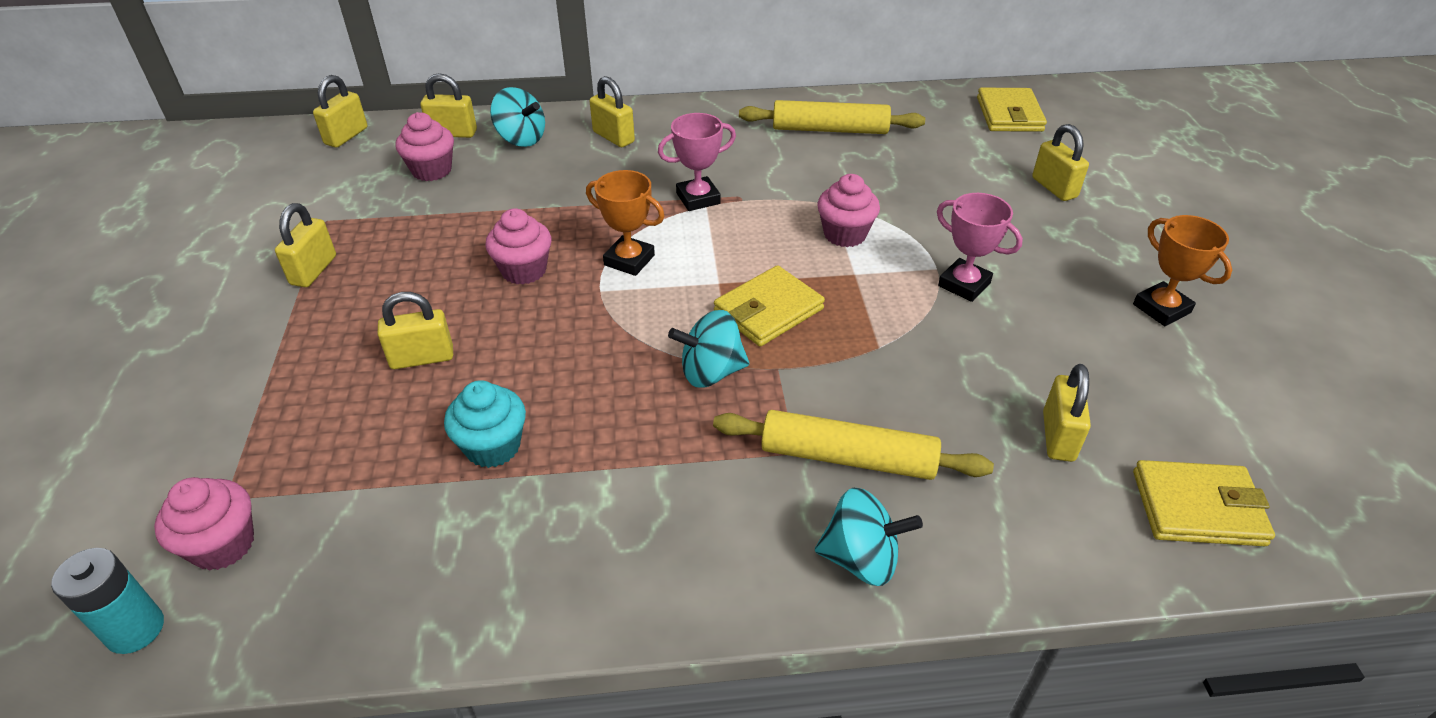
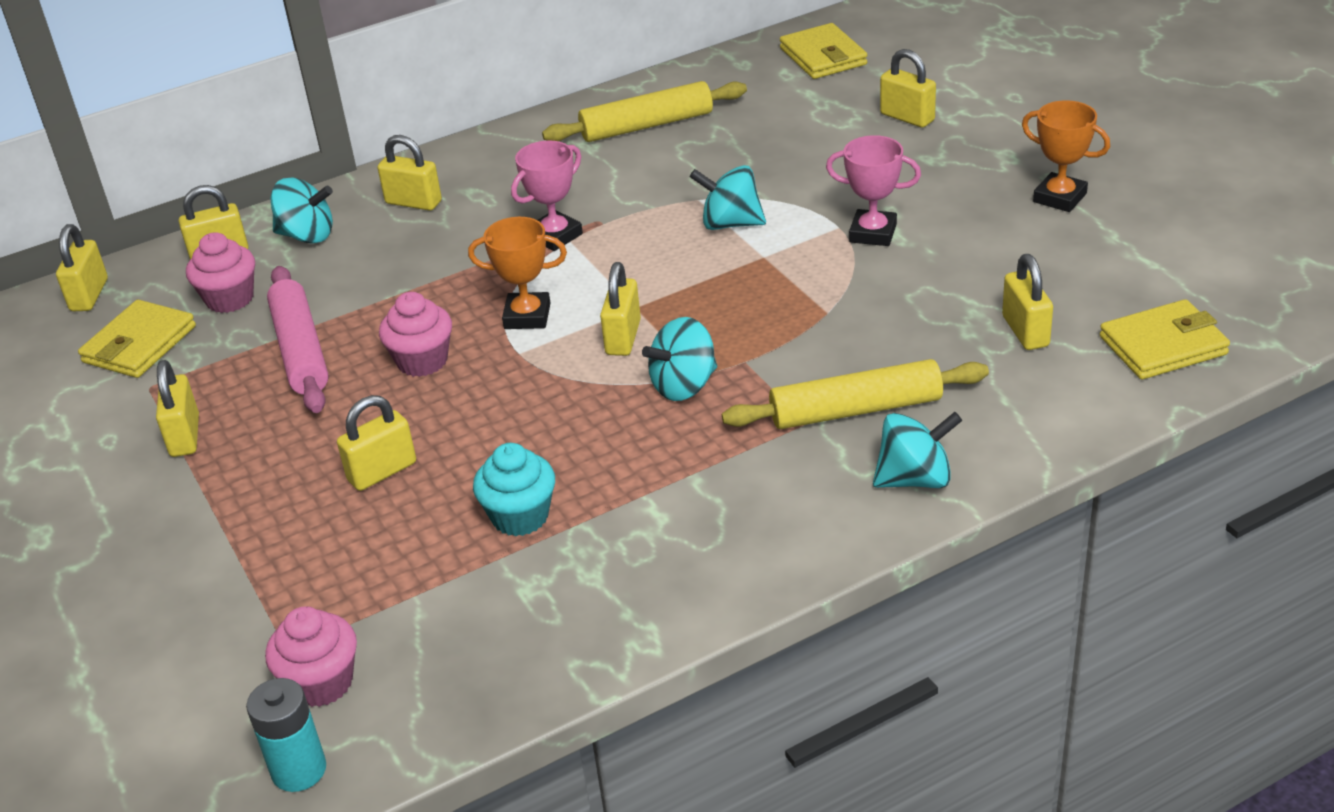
camera: 20 degrees left, 5 degrees down
yellow wallet [714,265,825,347] -> yellow wallet moved to [78,300,196,378]
pink cupcake [817,174,880,247] -> turquoise spinning top [690,165,766,230]
none -> pink rolling pin [267,266,329,413]
none -> yellow padlock [600,262,641,356]

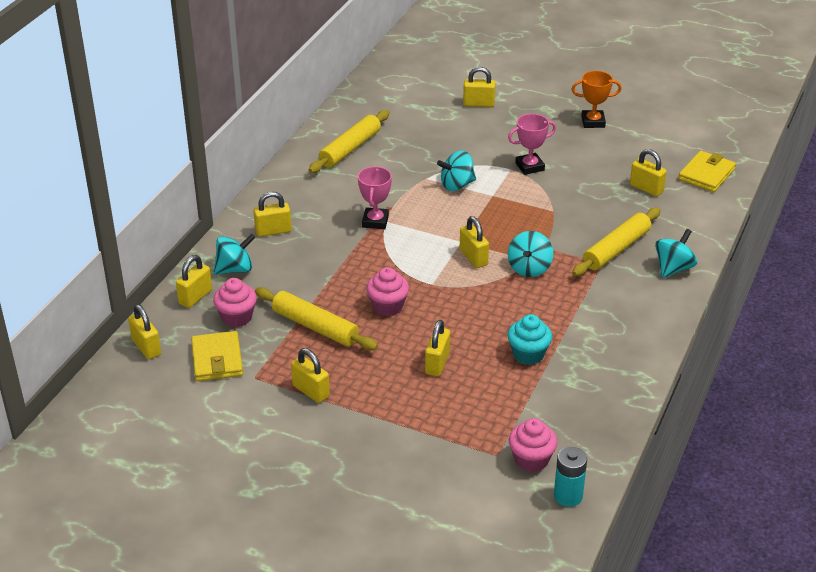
camera: 40 degrees left, 0 degrees up
pink rolling pin [267,266,329,413] -> yellow rolling pin [255,287,378,350]
orange trophy [468,217,567,329] -> none
yellow wallet [780,23,867,79] -> none

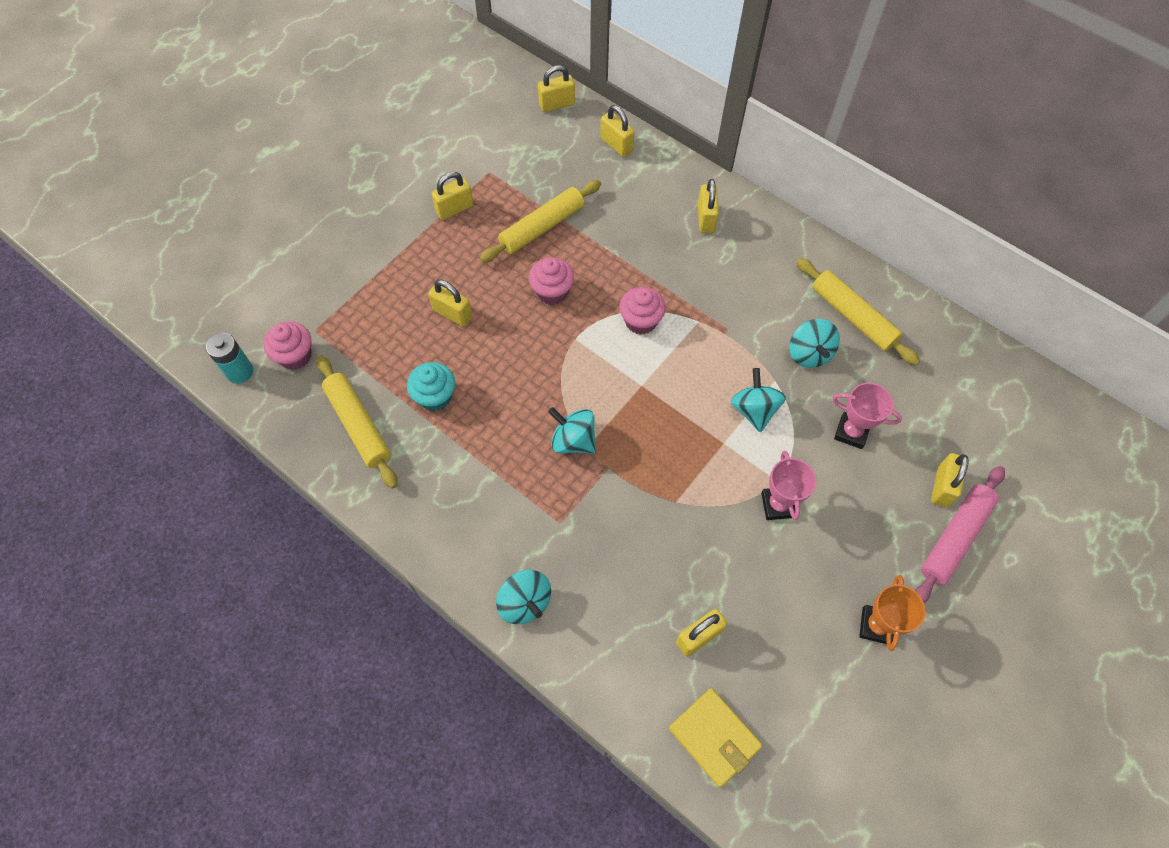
camera: 105 degrees right, 25 degrees up
yellow wallet [191,331,243,381] -> none
pink cupcake [213,278,257,327] -> pink cupcake moved to [619,287,666,335]
turquoise spinning top [214,234,255,275] -> turquoise spinning top moved to [789,319,840,368]
pink trophy [358,166,392,229] -> pink trophy moved to [833,383,902,449]
yellow padlock [460,216,489,268] -> none
yellow rolling pin [572,208,661,276] -> yellow rolling pin moved to [317,355,398,489]
none -> pink rolling pin [915,466,1005,603]

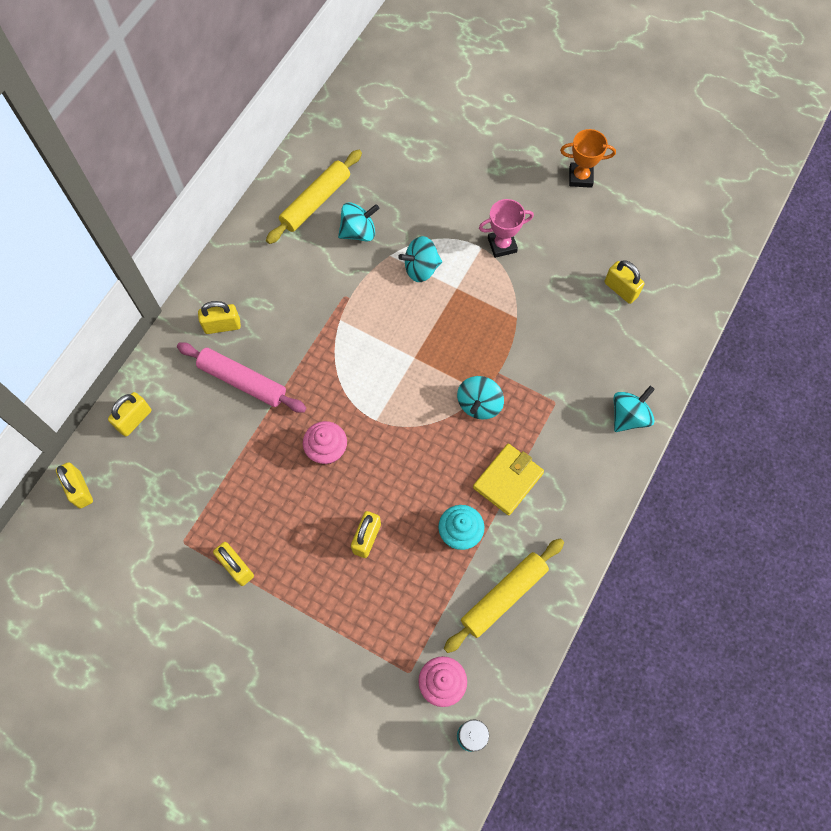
camera: 100 degrees left, 5 degrees up
yellow rolling pin [480,180,601,263] -> none
pink cupcake [619,287,666,335] -> none
yellow wallet [669,688,762,787] -> yellow wallet moved to [473,444,544,516]
pink trophy [833,383,902,449] -> none
pink rolling pin [915,466,1005,603] -> pink rolling pin moved to [177,343,306,413]
yellow padlock [931,453,969,507] -> none

